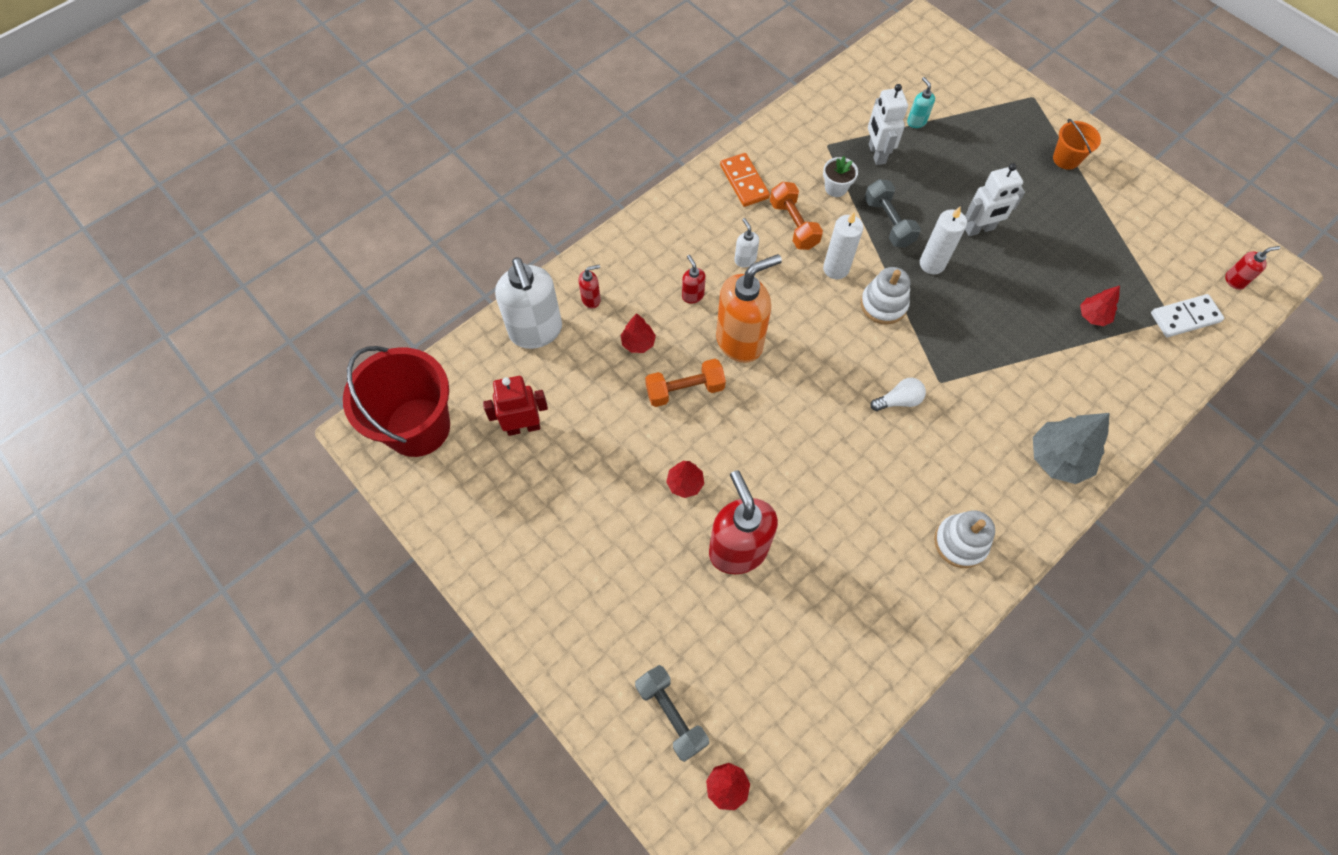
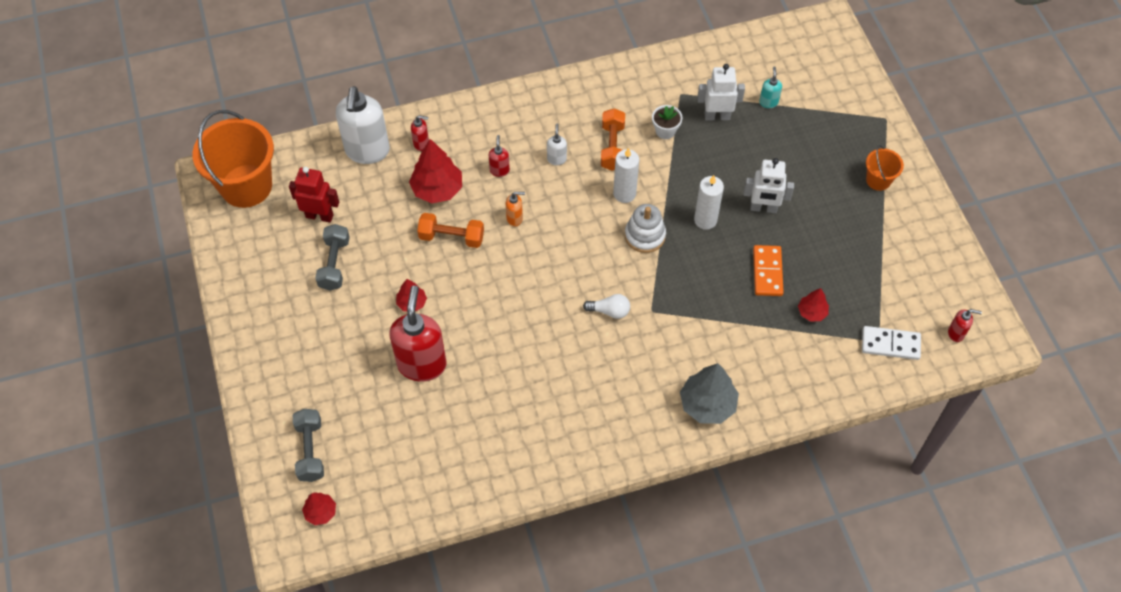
camera: 25 degrees right, 5 degrees down
red bucket [343,346,450,457] -> orange bucket [193,110,274,208]
red tree [621,313,656,353] -> red tree [409,139,462,203], size x1.81
orange soap dispenser [716,254,782,363] -> orange soap dispenser [506,192,525,227], size x0.44
orange domino [720,153,770,207] -> orange domino moved to [753,245,784,296]
grey dumbbell [864,179,921,247] -> grey dumbbell moved to [315,224,350,291]
white robot [868,84,908,165] -> white robot turned 75 degrees clockwise [697,64,745,120]
white stacking toy [934,510,995,568] -> none

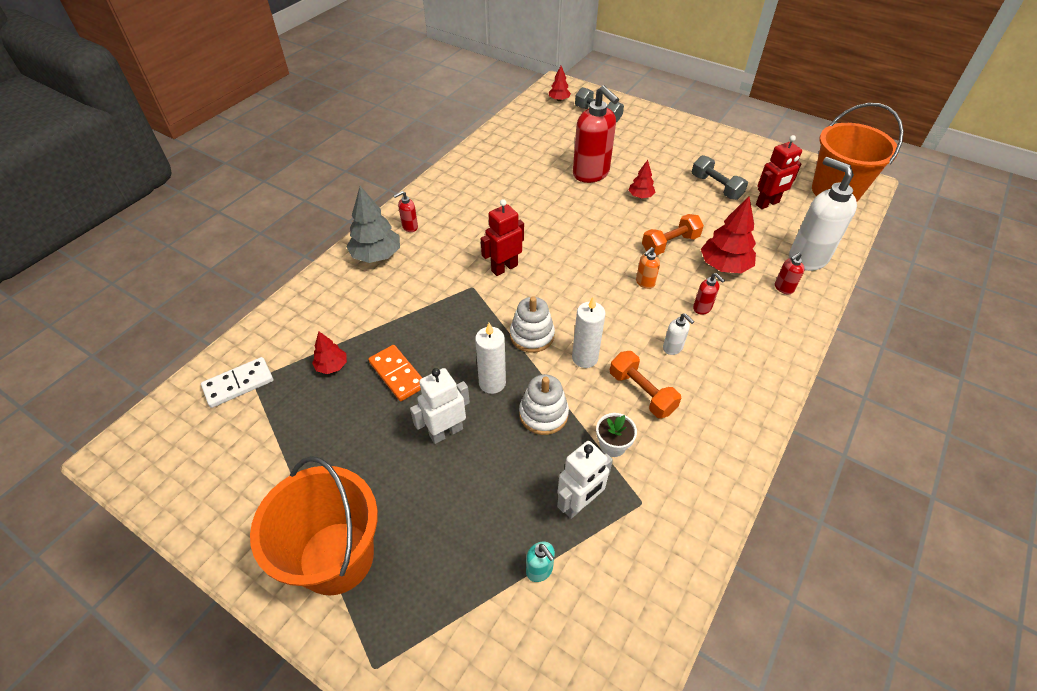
camera: 140 degrees right, 10 degrees down
white light bulb [583,294,630,319] -> red robot [481,199,524,276]
orange bucket [866,145,904,191] -> orange bucket [250,456,378,596], size x2.09
red soap dispenser [948,309,982,342] -> red soap dispenser moved to [393,191,418,232]
none -> white stacking toy [519,374,569,435]

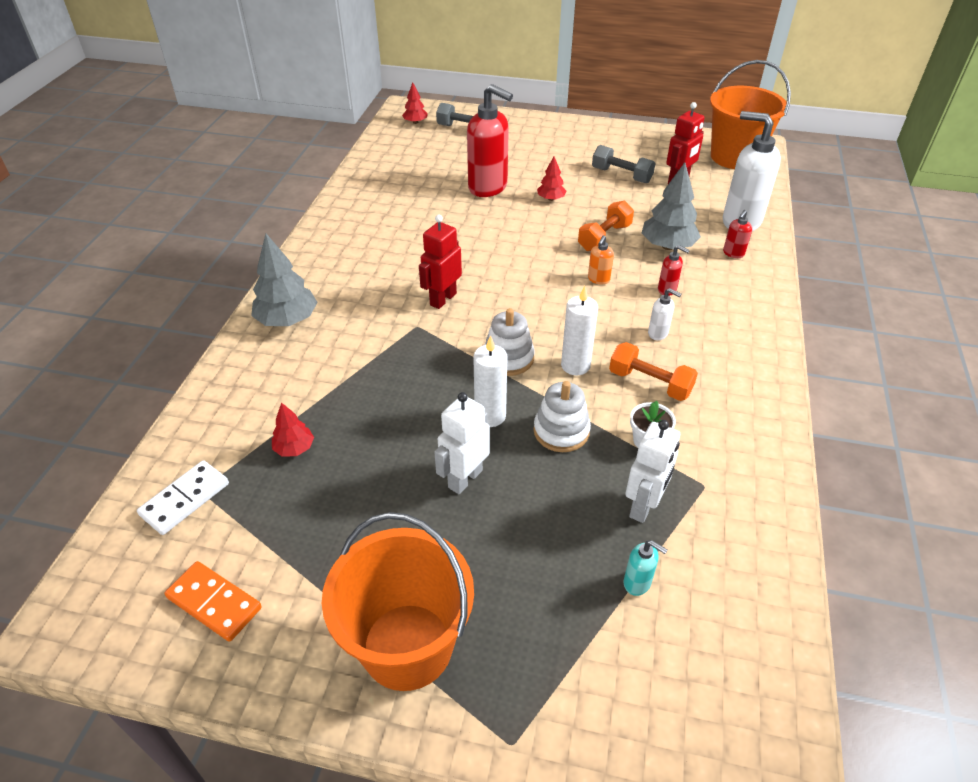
camera: 20 degrees left, 5 degrees down
orange domino [368,345,422,401] -> orange domino moved to [165,561,262,642]
red soap dispenser [393,191,418,232] -> none
red tree [701,196,756,273] -> grey tree [642,162,701,250]

